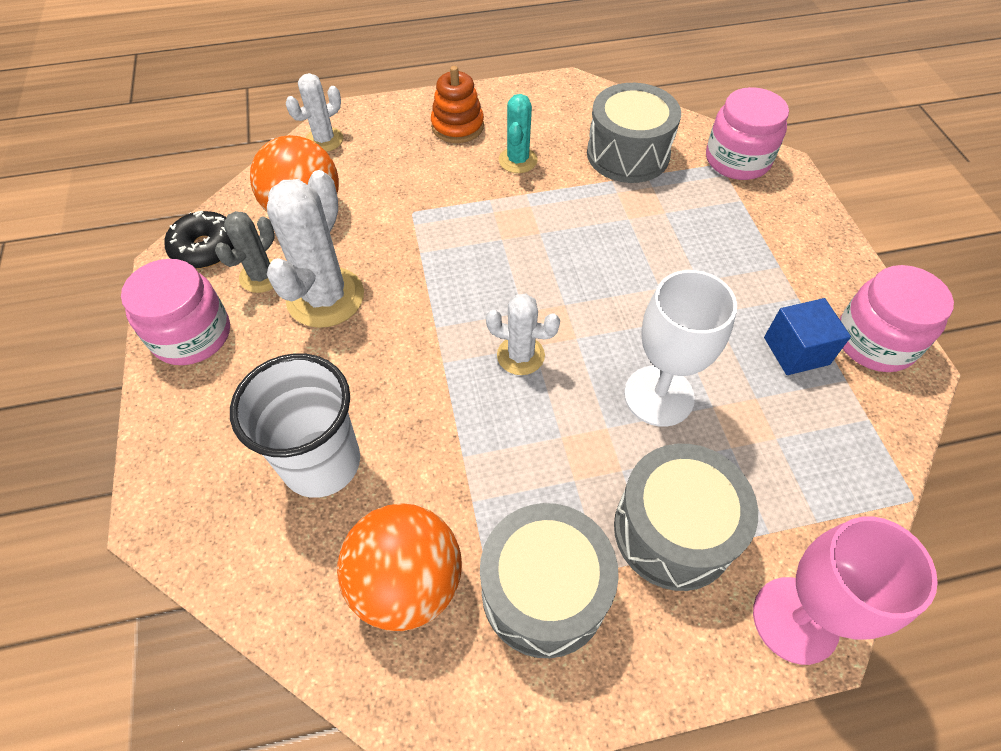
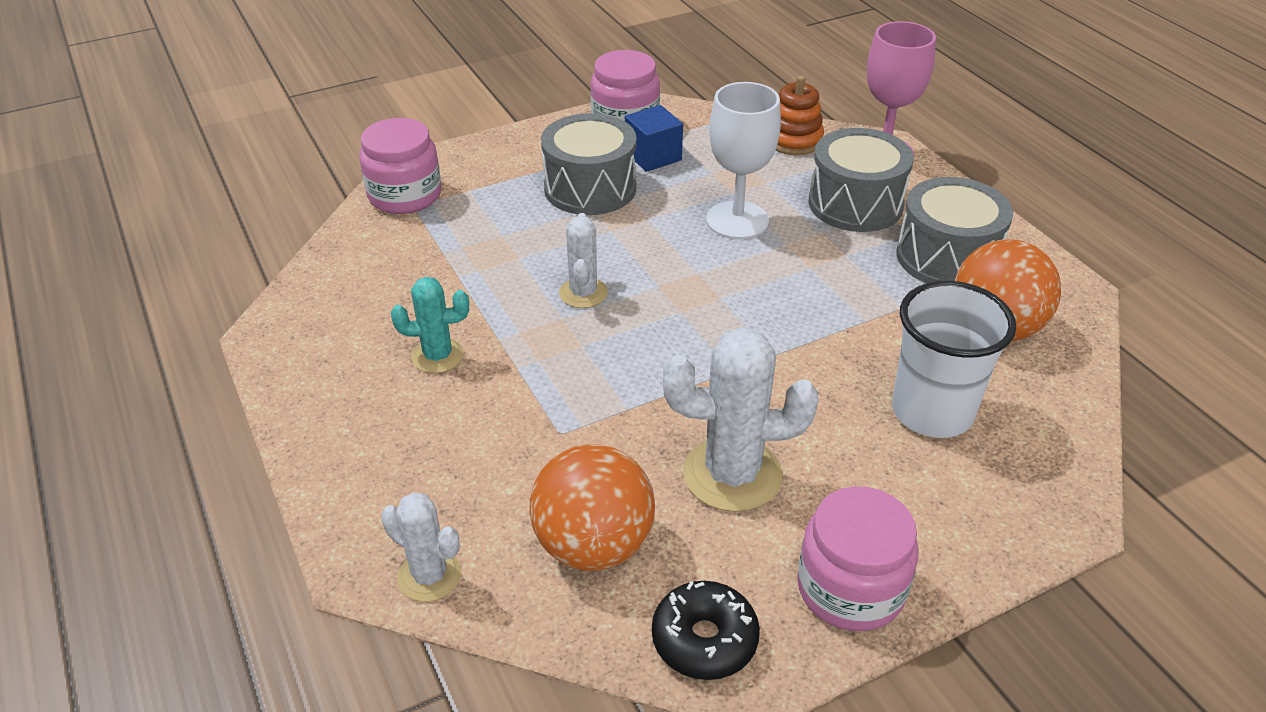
camera: 105 degrees left, 15 degrees down
grey cactus [215,211,274,293] -> none
orange stacking toy [431,66,484,143] -> orange stacking toy moved to [776,75,824,155]
white cactus [486,294,560,375] -> white cactus moved to [559,213,608,308]
grey drum [587,83,681,183] -> grey drum moved to [541,113,637,215]

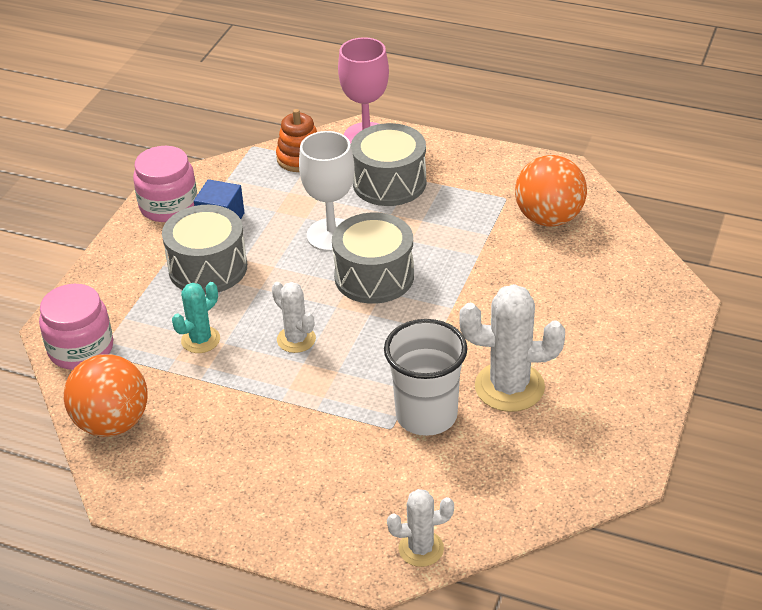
camera: 40 degrees left, 0 degrees up
turquoise cactus [391,277,469,373] -> turquoise cactus moved to [172,282,220,353]
orange ball [529,444,655,571] -> orange ball moved to [64,354,148,437]
black donut [652,581,760,680] -> none
white cactus [663,327,818,512] -> white cactus turned 45 degrees clockwise [459,284,565,412]
pink jar [797,486,919,631] -> none
white cup [892,281,1016,438] -> white cup moved to [384,319,467,436]
grey drum [896,177,1013,283] -> grey drum moved to [332,213,414,304]

